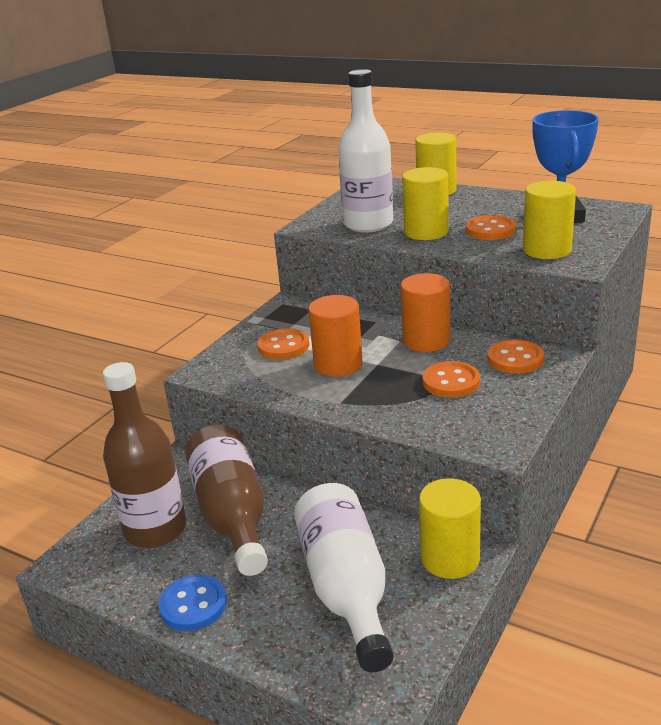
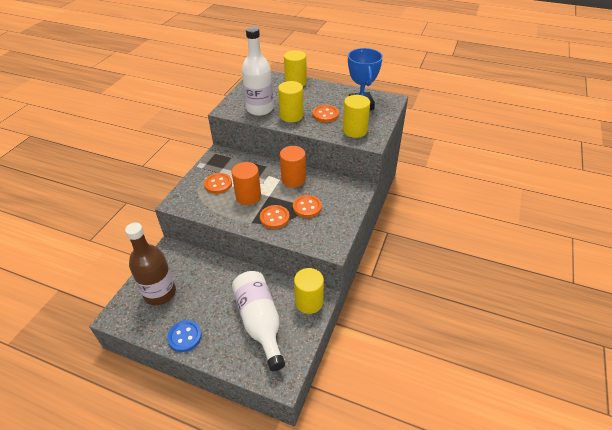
camera: 10 degrees left, 15 degrees up
brown bottle [185,424,268,576] -> none
orange button [487,339,544,374] -> orange button moved to [260,205,290,229]

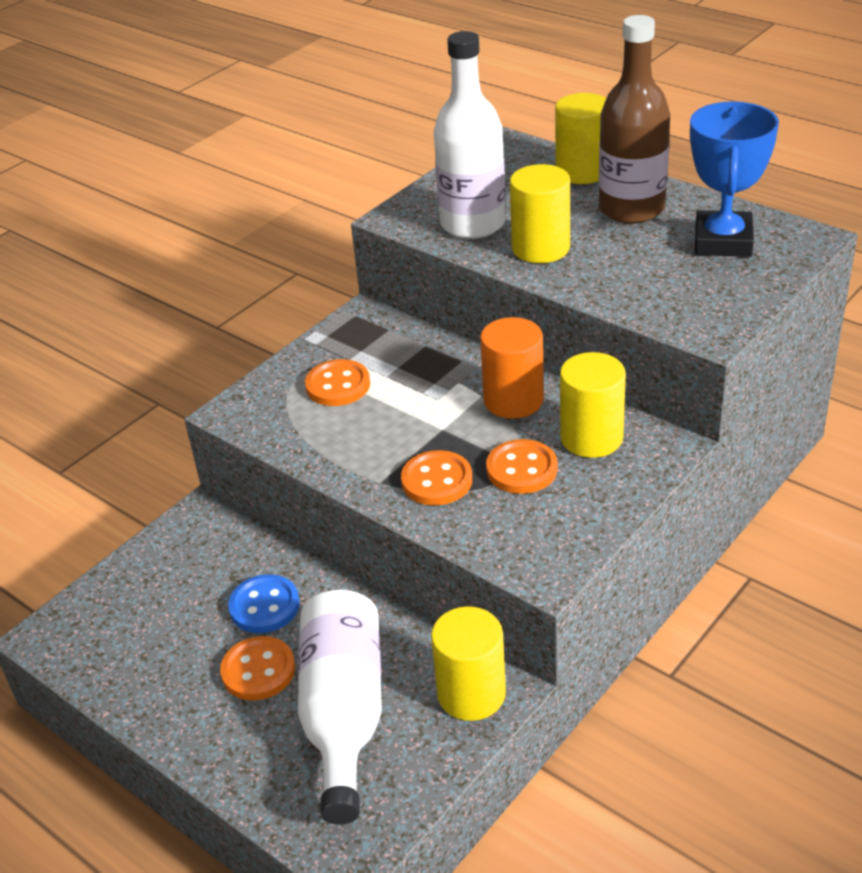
camera: 20 degrees right, 5 degrees down
brown bottle [125,223,176,305] -> brown bottle moved to [599,15,670,224]
blue button [167,320,202,352] -> blue button moved to [228,574,300,633]
orange cylinder [232,162,261,205] -> none
orange button [313,105,339,123] -> orange button moved to [220,636,295,701]
yellow cylinder [343,95,370,138] -> yellow cylinder moved to [560,352,626,458]

